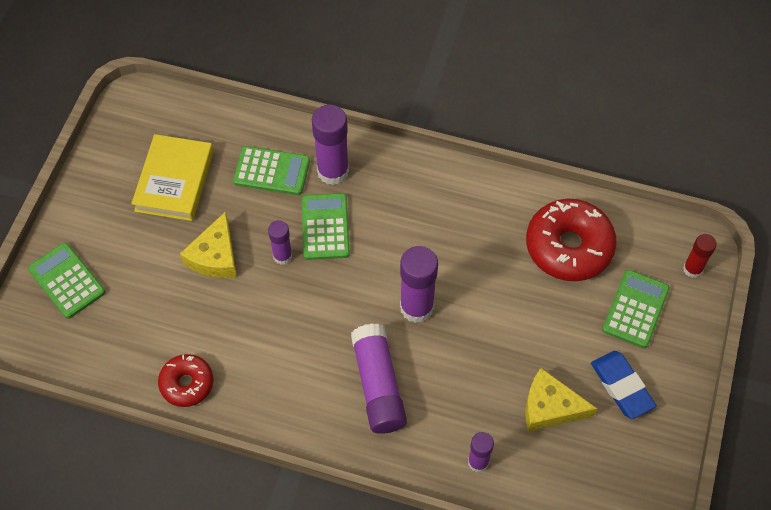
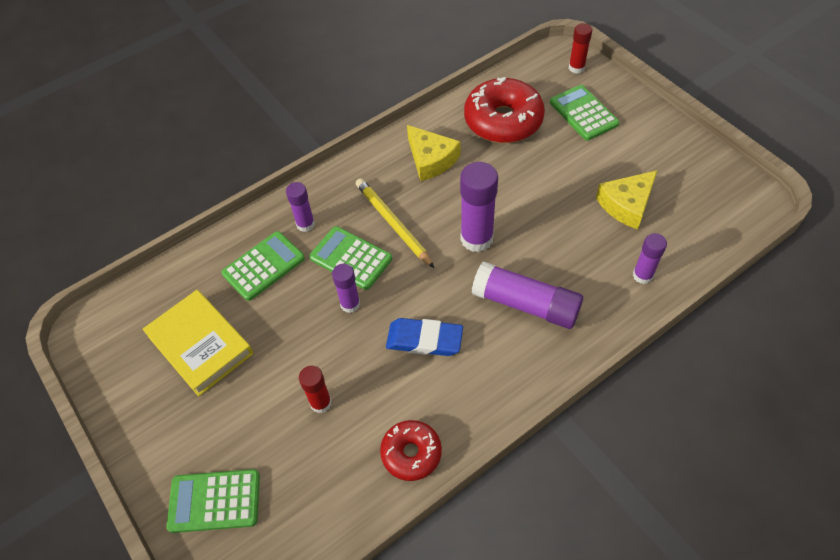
camera: 50 degrees left, 5 degrees down
yellow cheese [180,211,237,278] -> yellow cheese moved to [407,125,461,181]
purple glue stick [312,105,349,185] -> purple glue stick [286,182,315,232], size x0.58
blue eraser [591,351,656,419] -> blue eraser moved to [386,318,463,356]
none -> red glue stick [299,366,332,413]
none -> yellow pencil [356,178,434,268]

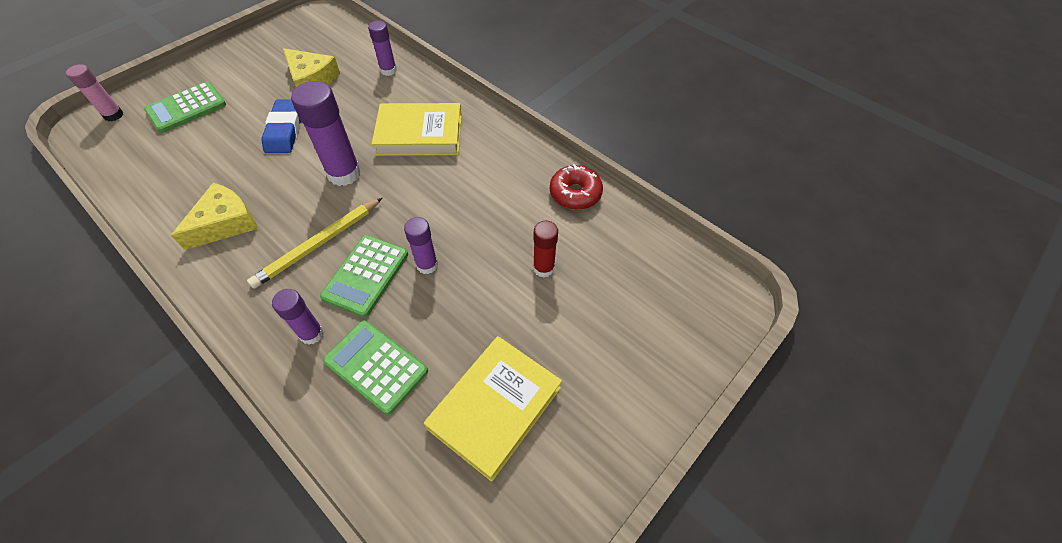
camera: 105 degrees left, 0 degrees up
green calculator [166,469,260,533] -> none
blue eraser [386,318,463,356] -> blue eraser moved to [261,99,301,153]
red donut [464,77,545,143] -> none
purple glue stick [472,262,583,329] -> yellow book [372,103,462,156]
red glue stick [569,23,592,74] -> pink glue stick [66,64,124,122]

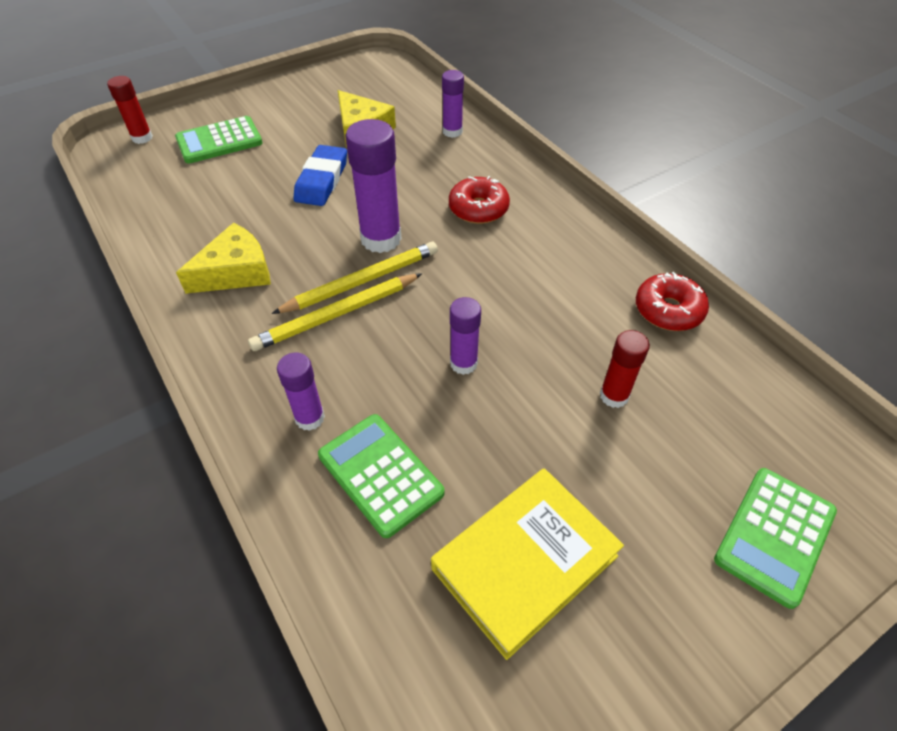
camera: 15 degrees right, 5 degrees down
pink glue stick [66,64,124,122] -> red glue stick [107,76,153,144]
green calculator [320,235,408,317] -> green calculator moved to [714,468,837,609]
yellow book [372,103,462,156] -> red donut [449,176,510,224]
none -> yellow pencil [271,242,438,314]

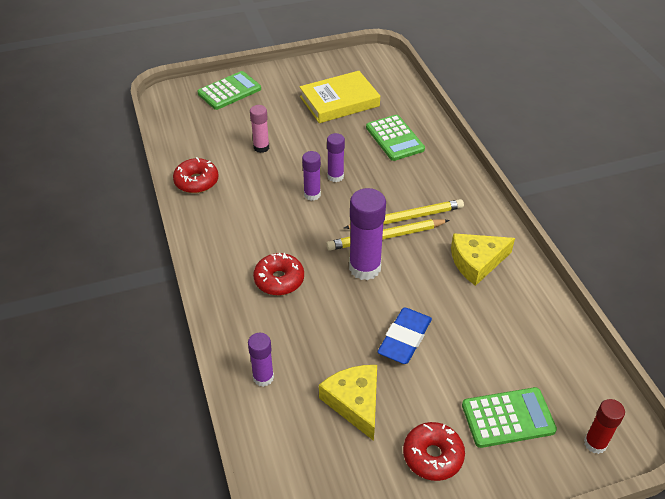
camera: 165 degrees left, 5 degrees down
purple glue stick [277,352,325,431] -> purple glue stick moved to [302,151,321,201]
red glue stick [600,330,650,408] -> pink glue stick [250,105,269,153]
none -> red donut [403,422,465,481]

